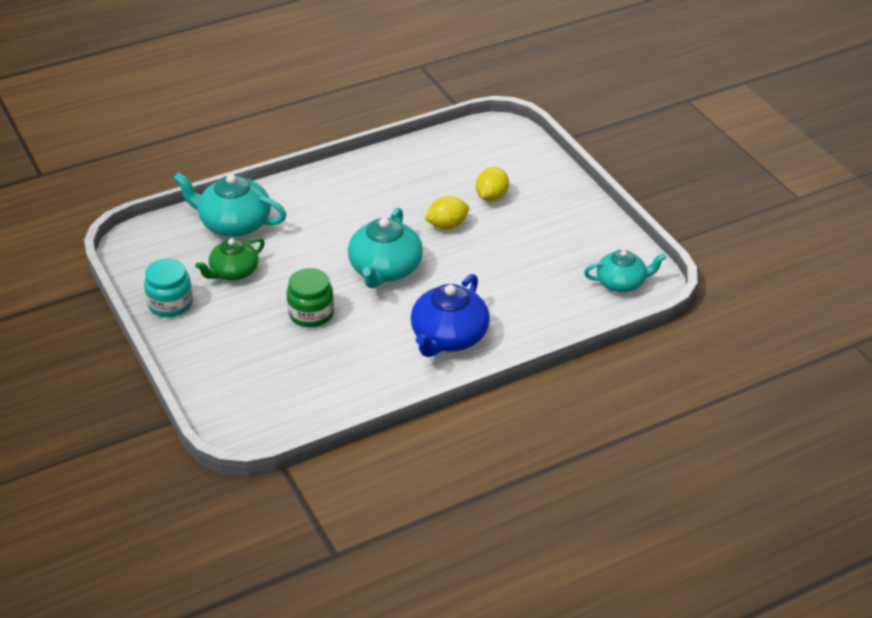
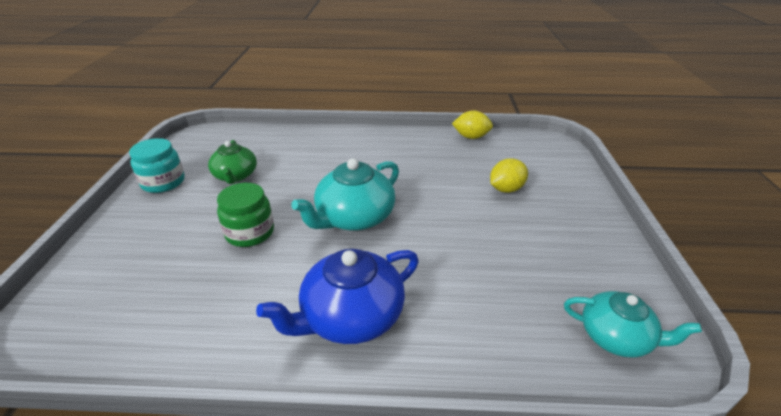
camera: 30 degrees right, 5 degrees down
turquoise teapot [173,173,287,237] -> none
green teapot [195,238,265,281] -> green teapot turned 90 degrees counterclockwise [208,140,257,184]
yellow lemon [424,196,469,230] -> yellow lemon moved to [452,111,493,139]

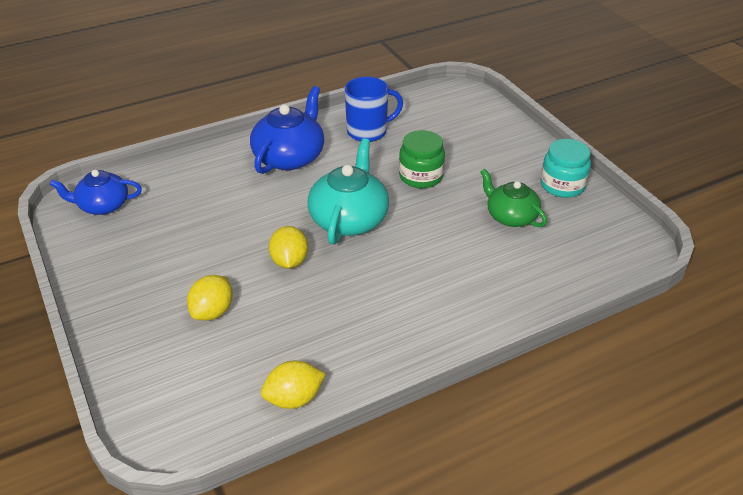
camera: 150 degrees right, 5 degrees up
turquoise teapot [564,291,702,358] -> blue teapot [50,170,142,215]
none -> yellow lemon [269,226,308,269]
none -> blue mug [345,77,403,142]

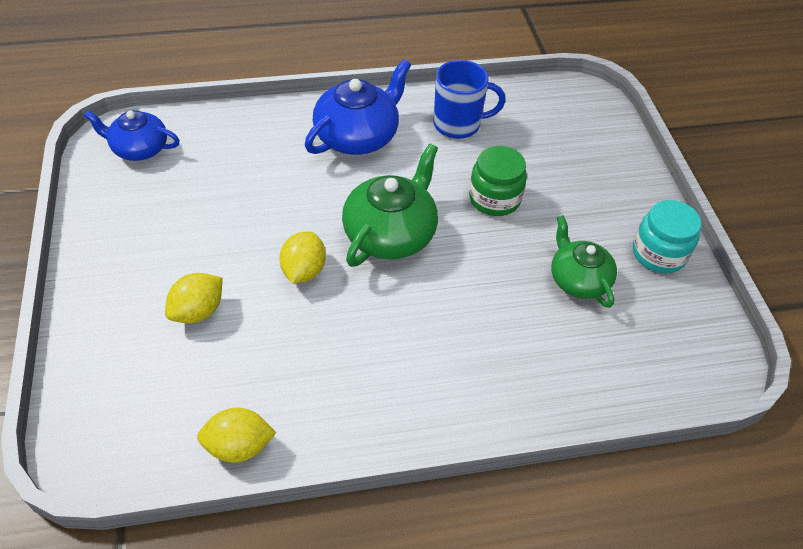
camera: 15 degrees right, 10 degrees up
turquoise teapot [308,138,389,245] -> green teapot [342,143,438,267]

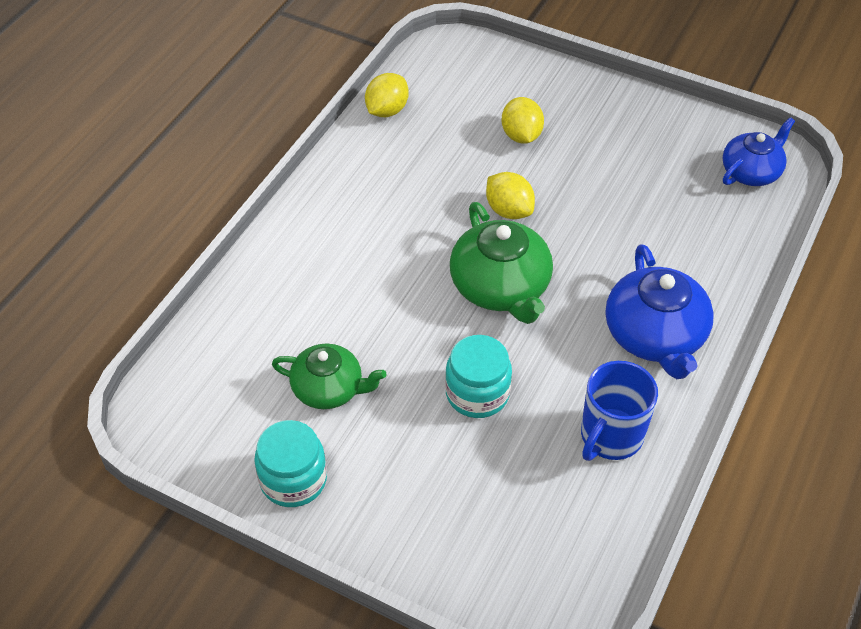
camera: 130 degrees right, 0 degrees up
green jar [469,146,527,216] -> turquoise jar [445,335,512,418]

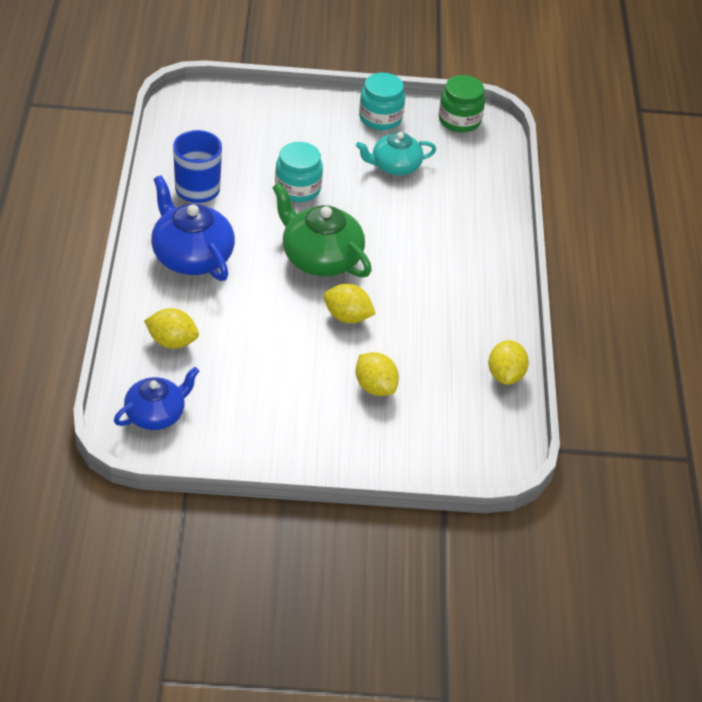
camera: 150 degrees right, 5 degrees down
green teapot [272,343,386,409] -> turquoise teapot [356,132,436,175]
blue teapot [723,117,795,186] -> blue teapot turned 150 degrees counterclockwise [114,367,199,430]
none -> yellow lemon [144,308,199,349]
none -> green jar [439,75,485,132]

